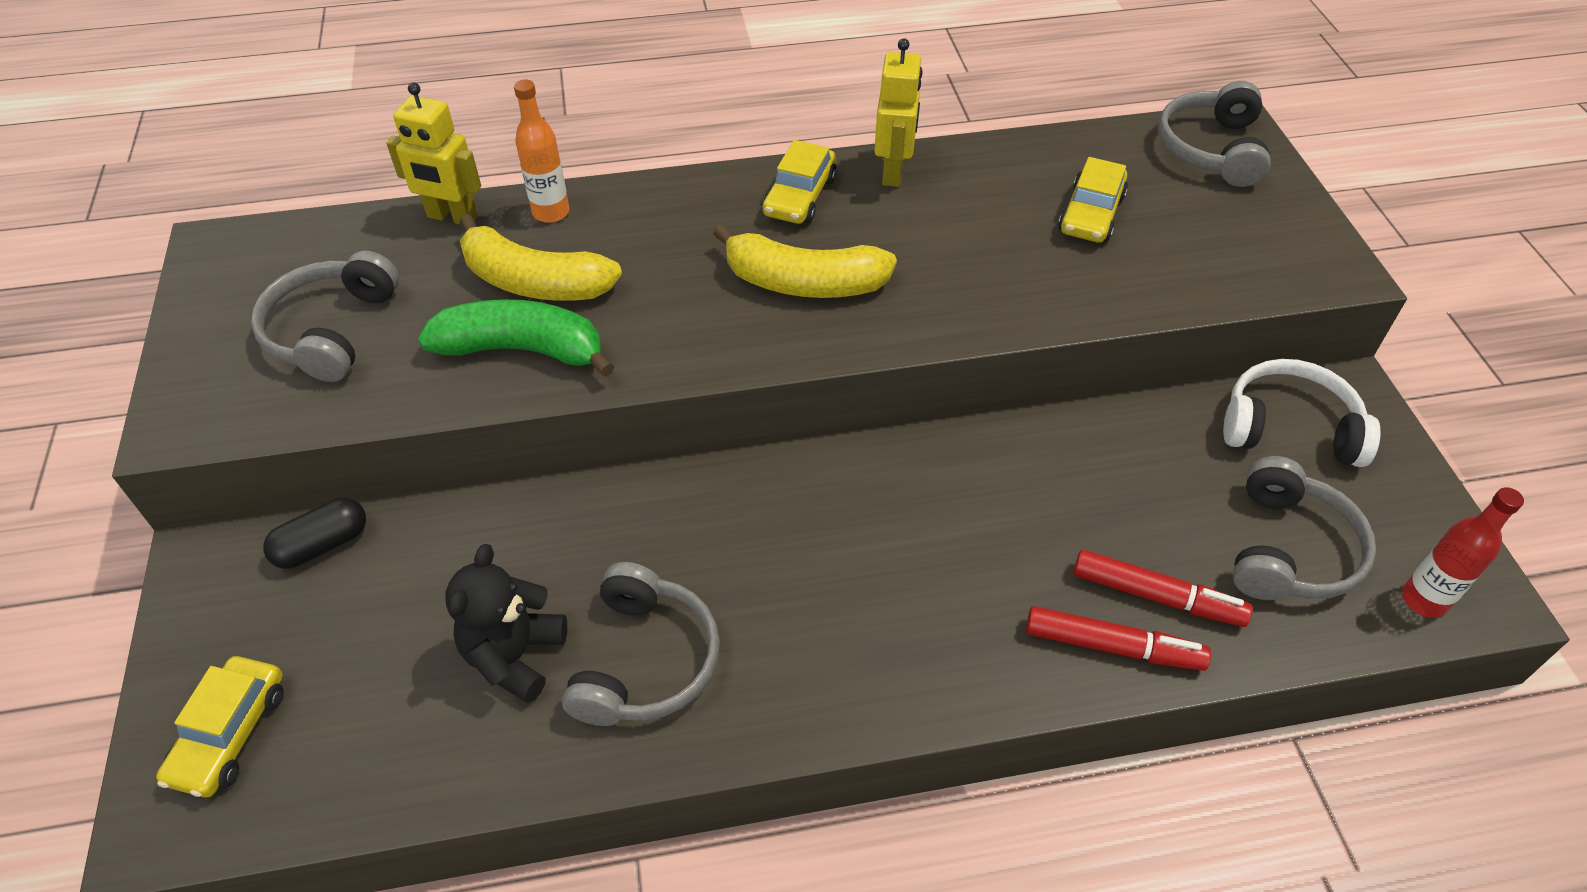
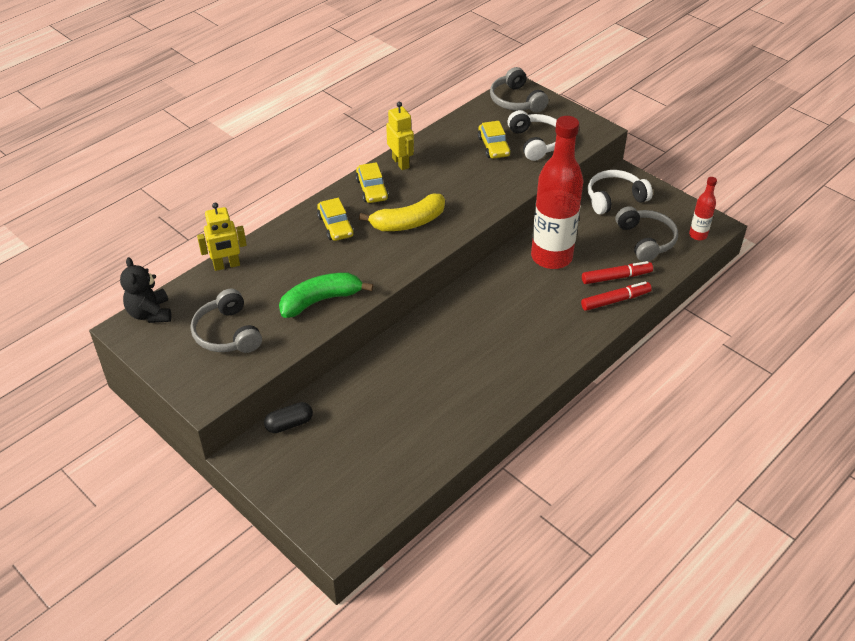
camera: 35 degrees left, 5 degrees down
yellow car [156,656,284,797] -> yellow car moved to [317,198,354,241]
black capsule [263,498,366,569] -> black capsule turned 45 degrees clockwise [264,402,313,433]
black teddy bear [445,544,567,703] -> black teddy bear moved to [120,257,171,323]
yellow banana [459,214,622,301] -> none
orange bottle [514,80,569,223] -> none
grey headphones [562,562,720,726] -> none
none -> white headphones [508,110,557,161]
none -> red bottle [531,116,584,269]

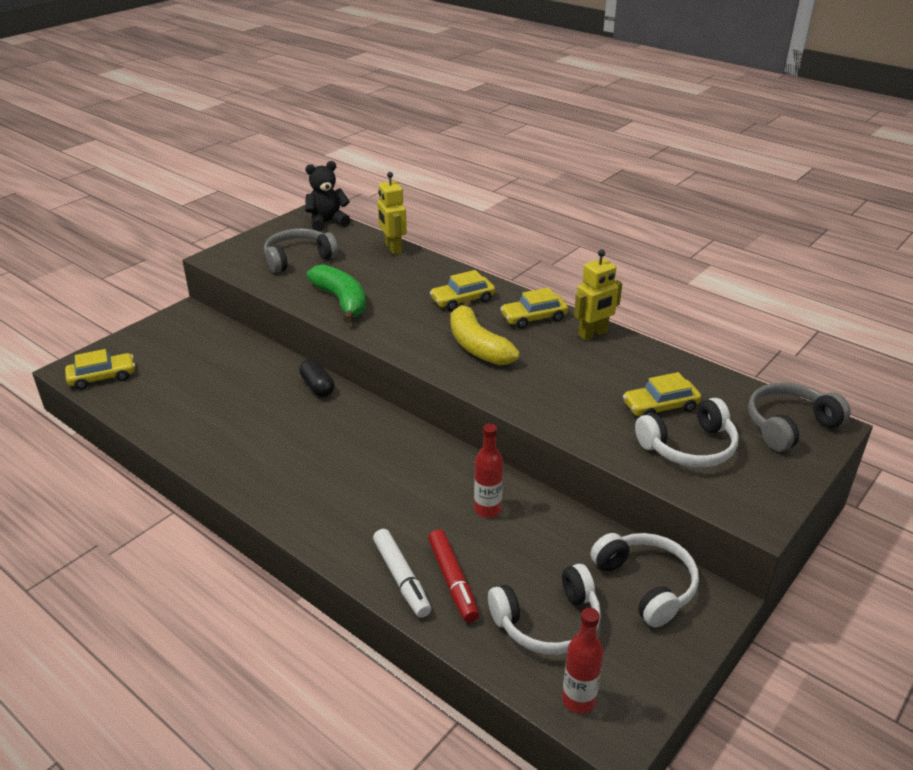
camera: 85 degrees right, 10 degrees down
black capsule [264,402,313,433] -> black capsule moved to [299,359,334,397]
red bottle [531,116,584,269] -> red bottle [474,423,503,518], size x0.45
red marker [581,281,652,311] -> white marker [373,529,431,618]
grey headphones [616,206,678,262] -> white headphones [488,564,601,655]
none -> yellow car [65,349,135,390]

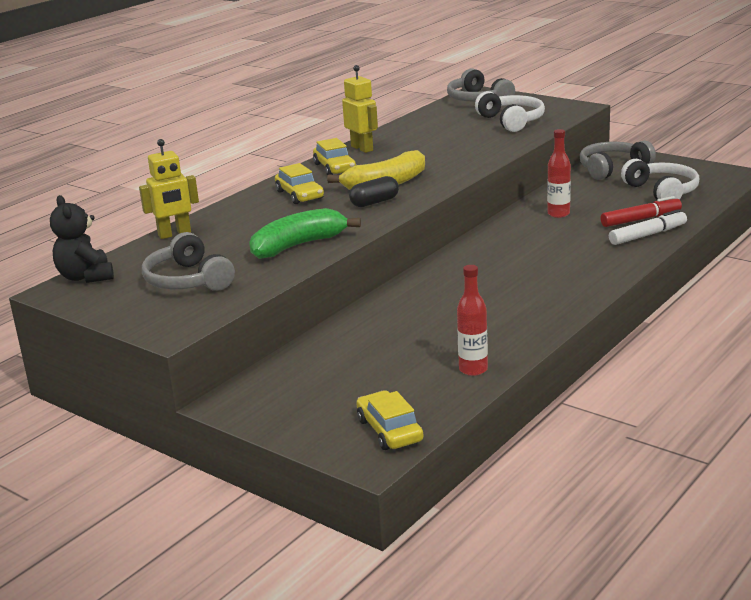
camera: 90 degrees left, 10 degrees down
black capsule [299,359,334,397] -> black capsule moved to [349,176,399,207]
red bottle [562,608,604,714] -> red bottle moved to [457,265,488,376]
white headphones [590,533,699,627] -> grey headphones [580,140,656,180]
yellow car [623,372,702,416] -> none

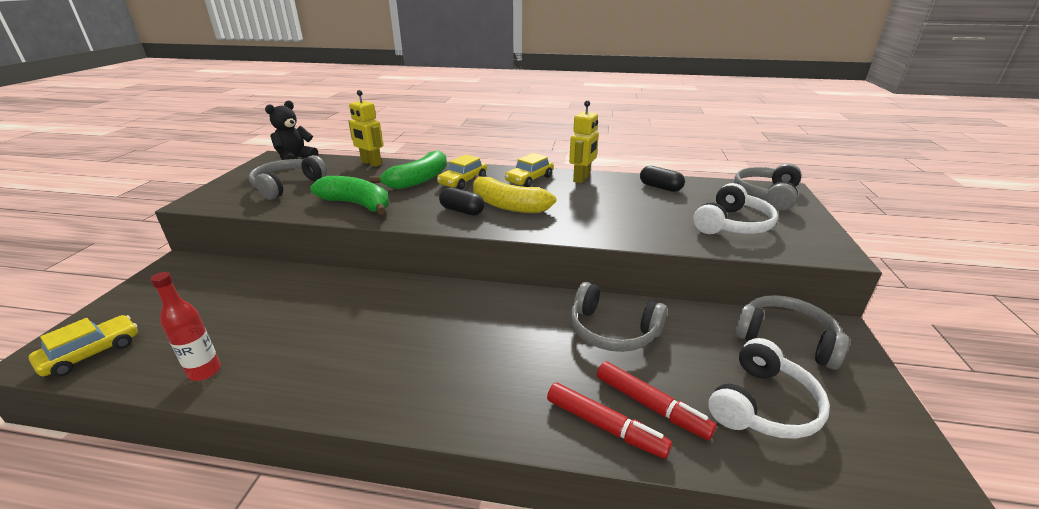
camera: 60 degrees right, 5 degrees up
red bottle [547,129,571,218] -> grey headphones [571,282,667,352]
white marker [609,209,687,245] -> red marker [547,383,672,459]
none -> green banana [369,150,447,189]
none -> black capsule [640,166,685,192]

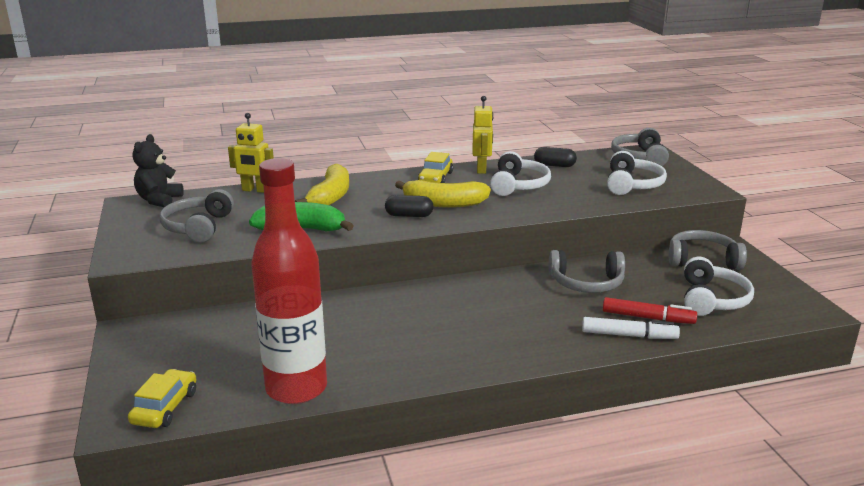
camera: 25 degrees left, 5 degrees down
red bottle [150,272,221,381] -> red bottle [251,158,327,404], size x2.25
green banana [369,150,447,189] -> yellow banana [295,164,349,205]
yellow car [437,154,487,190] -> none
red marker [547,383,672,459] -> white marker [582,317,680,339]
none -> white headphones [490,151,551,196]

